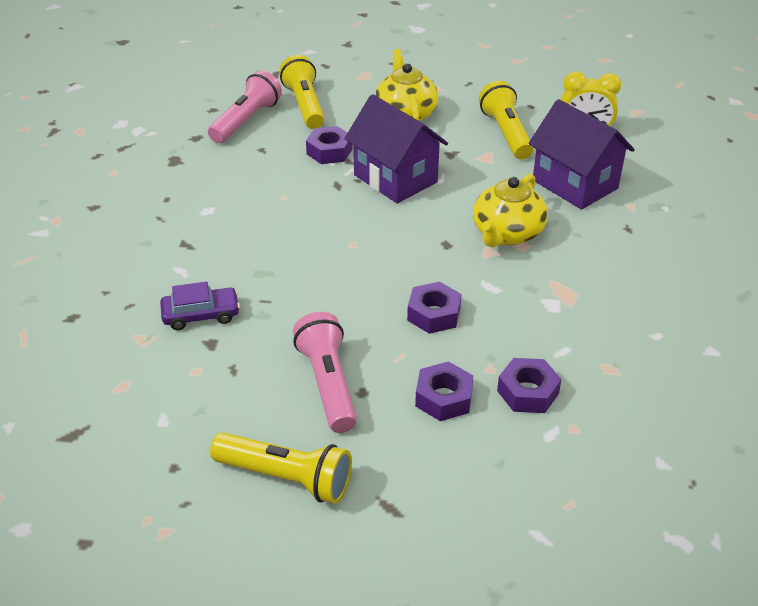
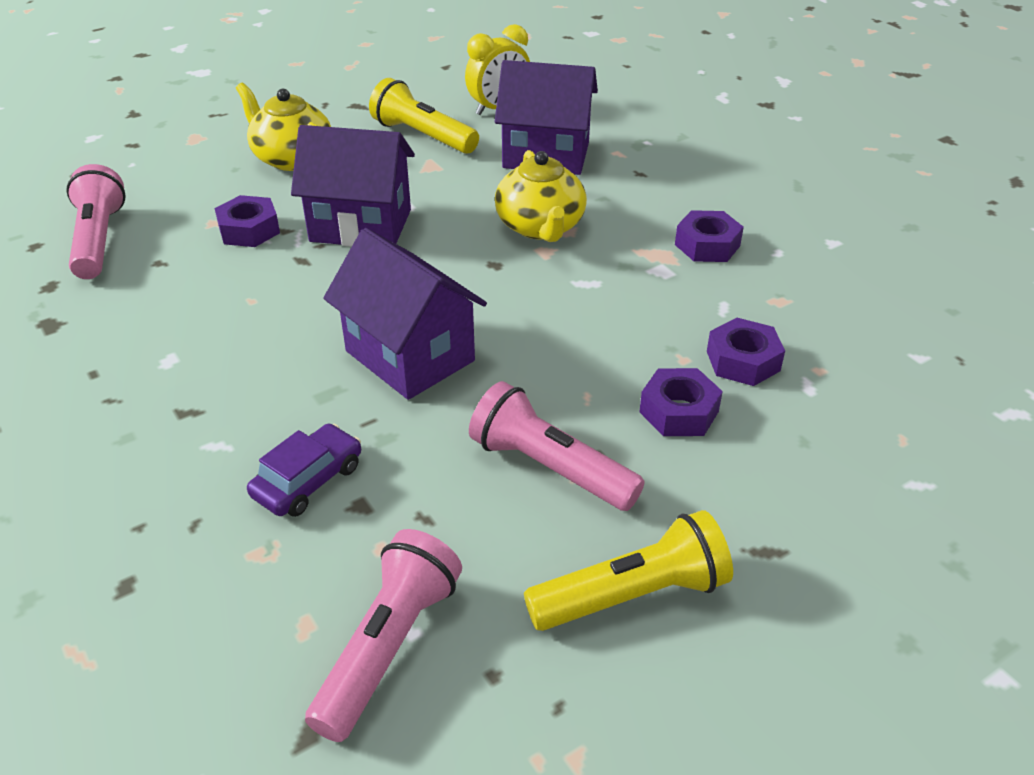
camera: 40 degrees left, 0 degrees up
yellow flashlight [280,55,325,129] -> none
purple nut [407,282,462,334] -> purple nut moved to [675,210,744,262]
none -> pink flashlight [305,529,462,742]
none -> purple house [323,228,487,400]

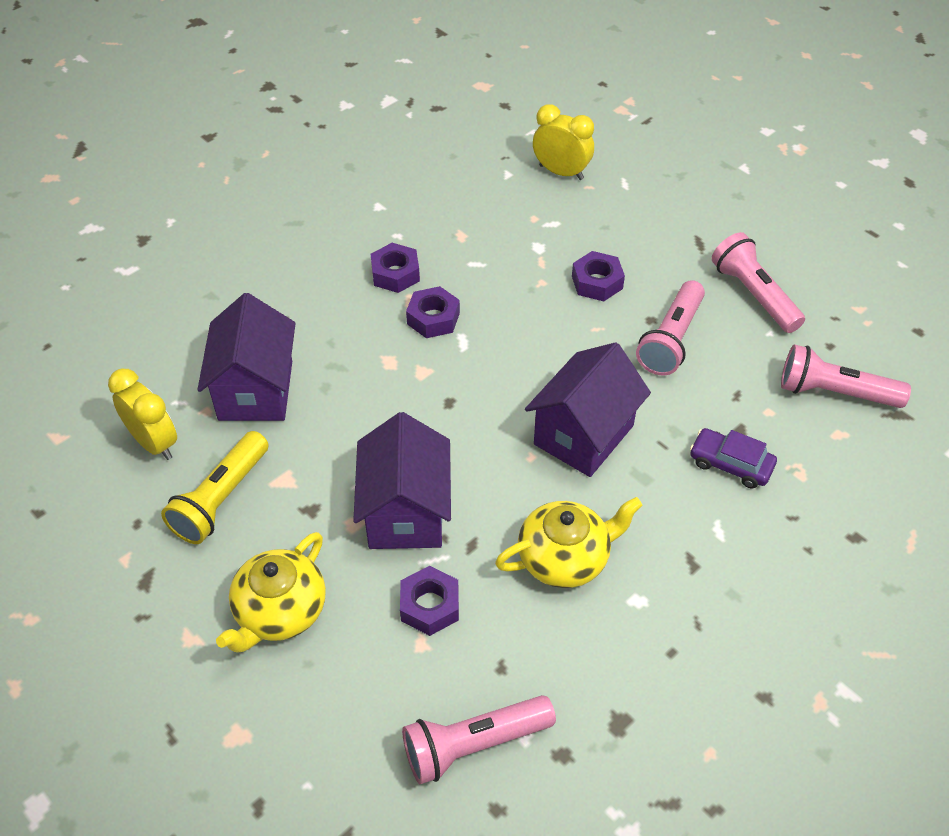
camera: 100 degrees left, 10 degrees up
yellow teapot [495,150,587,242] -> yellow teapot moved to [495,497,643,588]
yellow flashlight [524,510,733,631] -> pink flashlight [711,232,805,333]
purple nut [707,318,785,386] -> purple nut moved to [406,286,460,338]
none -> yellow clock [533,104,594,180]

